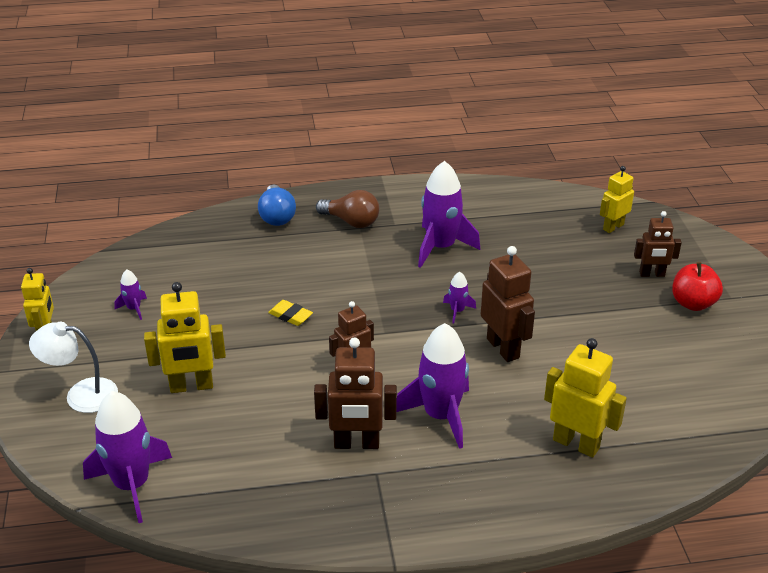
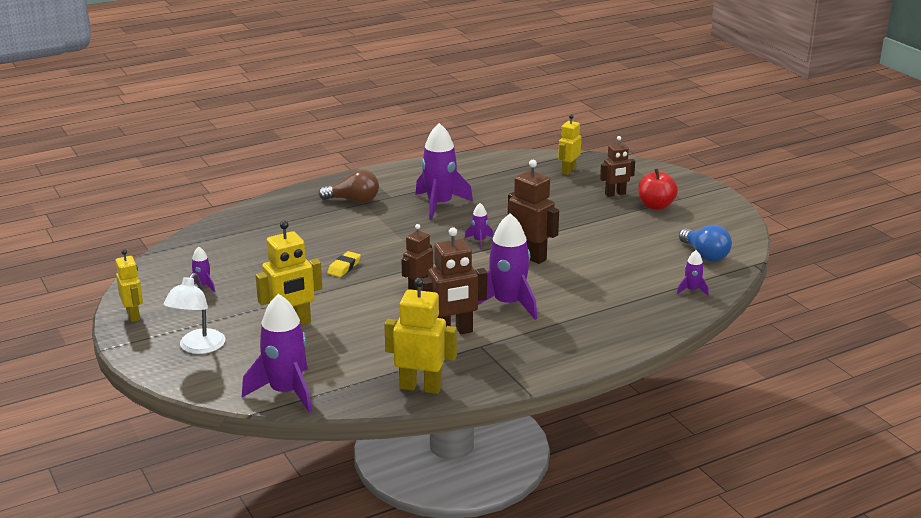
camera: 20 degrees left, 10 degrees down
white lamp [29,322,118,413] -> white lamp turned 60 degrees counterclockwise [164,273,225,354]
blue light bulb [258,184,296,226] -> blue light bulb moved to [679,225,732,262]
yellow eraser [268,300,313,326] -> yellow eraser turned 75 degrees counterclockwise [327,251,361,277]
yellow robot [544,338,627,458] -> yellow robot moved to [384,278,457,394]
none -> purple rocket [677,250,709,296]

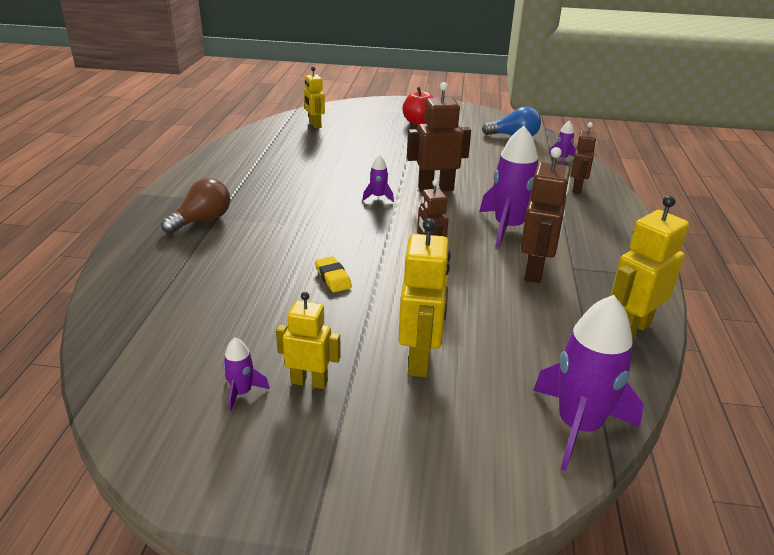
camera: 55 degrees left, 5 degrees up
yellow robot [115,249,143,322] -> yellow robot moved to [276,292,341,389]
white lamp [164,273,225,354] -> none
purple rocket [415,123,473,220] -> none
brown robot [600,136,635,197] -> brown robot moved to [571,122,597,194]

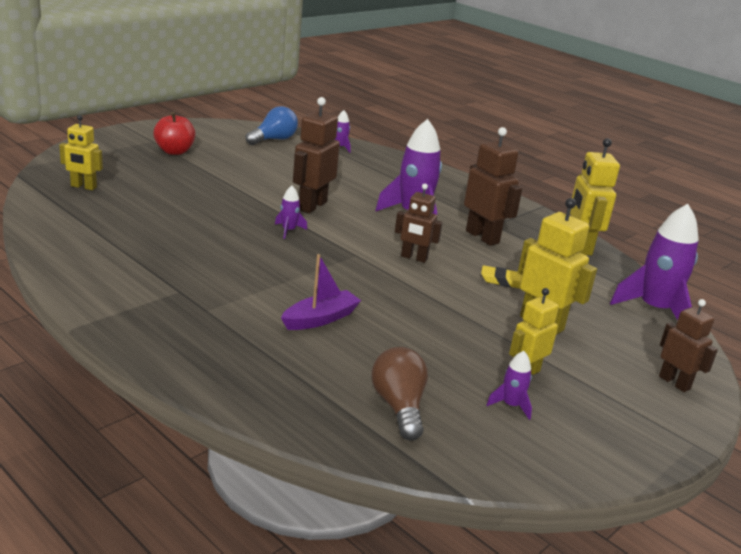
camera: 55 degrees left, 5 degrees down
brown light bulb [161,178,230,234] -> brown light bulb moved to [371,347,428,441]
yellow eraser [315,256,352,293] -> yellow eraser moved to [481,265,522,289]
brown robot [571,122,597,194] -> brown robot moved to [659,299,718,392]
none -> purple boat [281,254,361,330]

